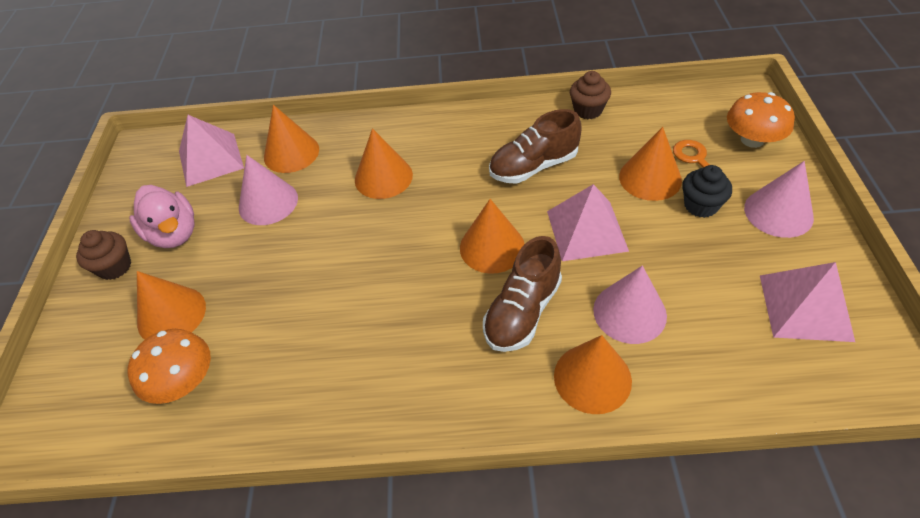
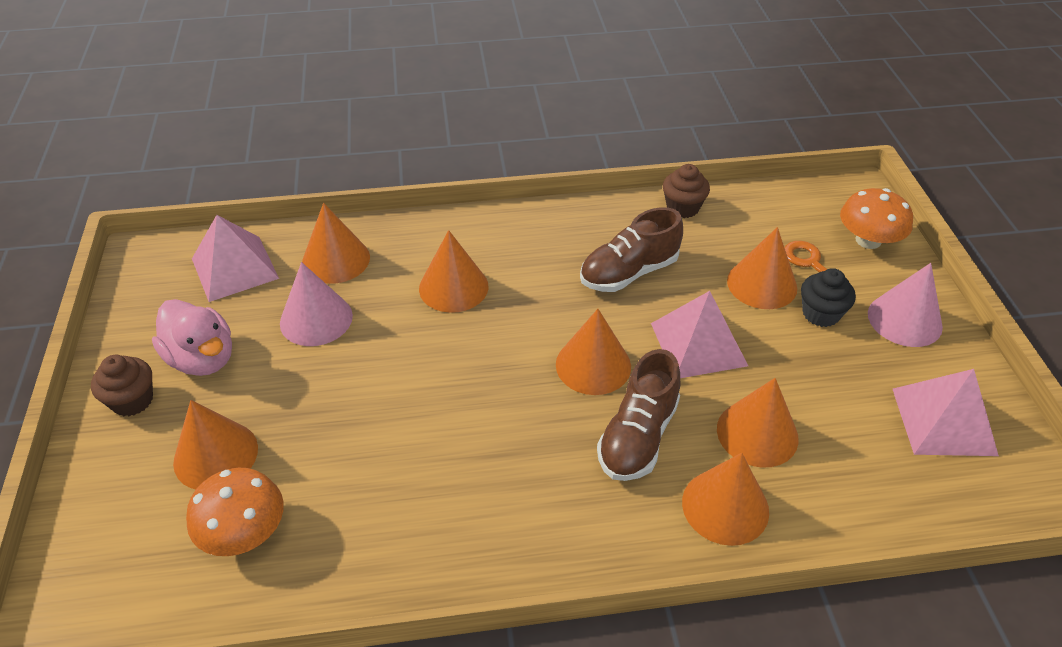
camera: 10 degrees left, 5 degrees down
pink cone [593,266,667,344] -> orange cone [717,378,799,468]

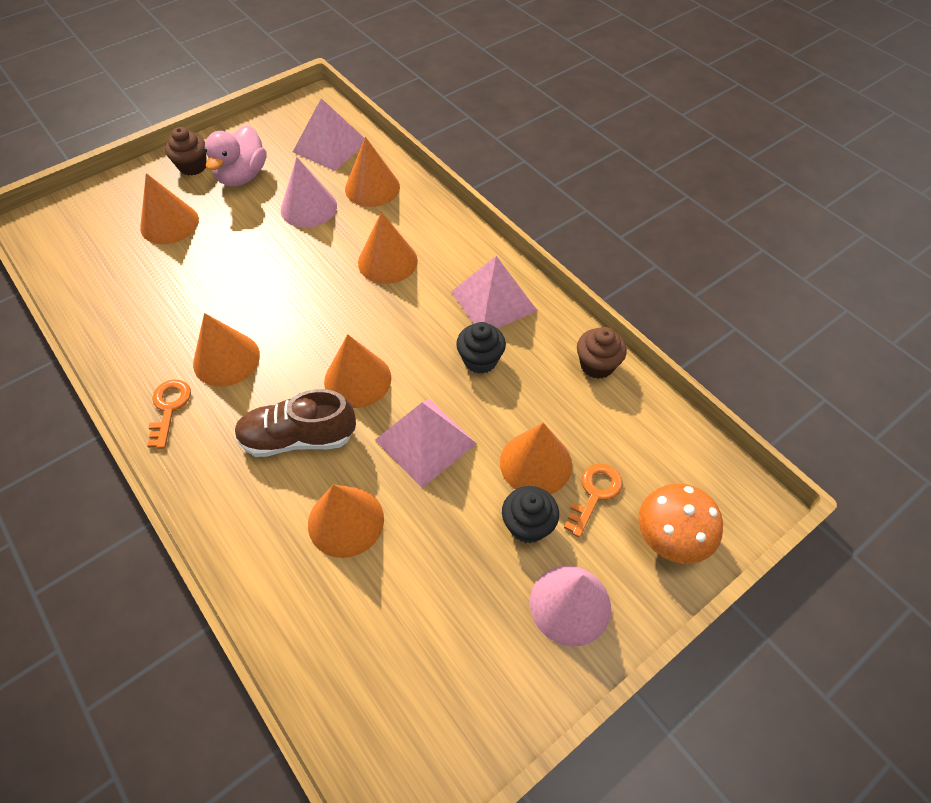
camera: 60 degrees right, 10 degrees up
orange mushroom [186,468,284,556] -> none
brown shoe [580,207,683,292] -> black cupcake [456,322,506,374]
orange cone [682,453,769,546] -> orange cone moved to [193,313,260,387]
pink pyramid [893,369,999,456] -> pink pyramid moved to [451,256,537,328]
none -> orange key [147,379,191,449]

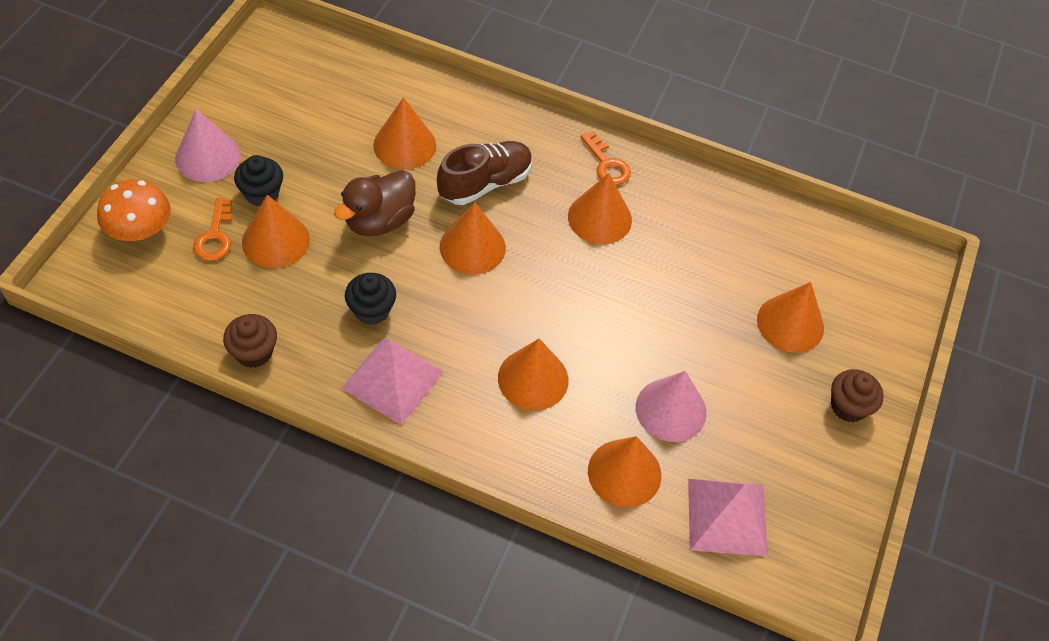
camera: 145 degrees right, 0 degrees up
pink duck [204,125,266,186] -> none
pink pyramid [375,399,477,488] -> brown duck [334,170,416,236]

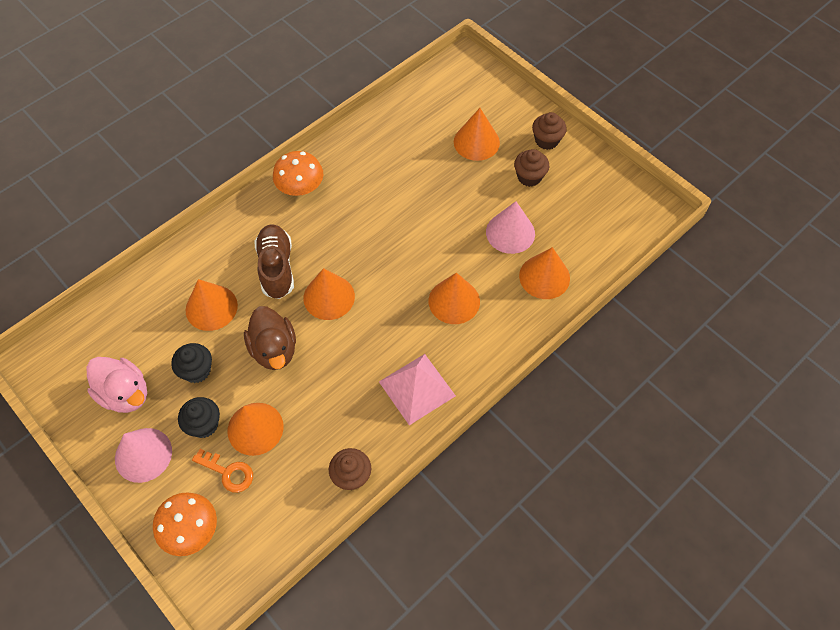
camera: 60 degrees left, 5 degrees up
black cupcake [345,273,396,325] -> black cupcake moved to [171,343,212,383]
orange cone [568,173,632,244] -> none
orange key [580,131,631,185] -> orange mushroom [273,151,323,196]
pink pyramid [688,479,768,556] -> none
none -> pink duck [86,357,147,413]
none -> brown cupcake [514,149,549,187]

